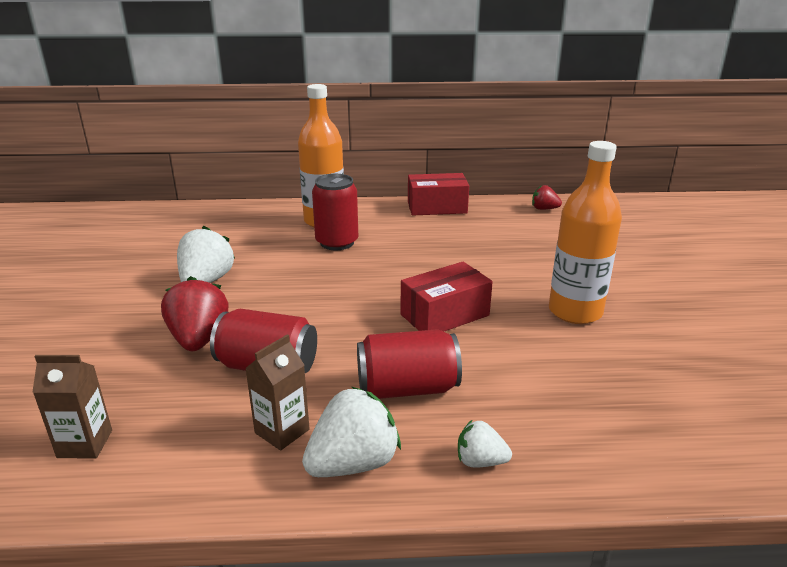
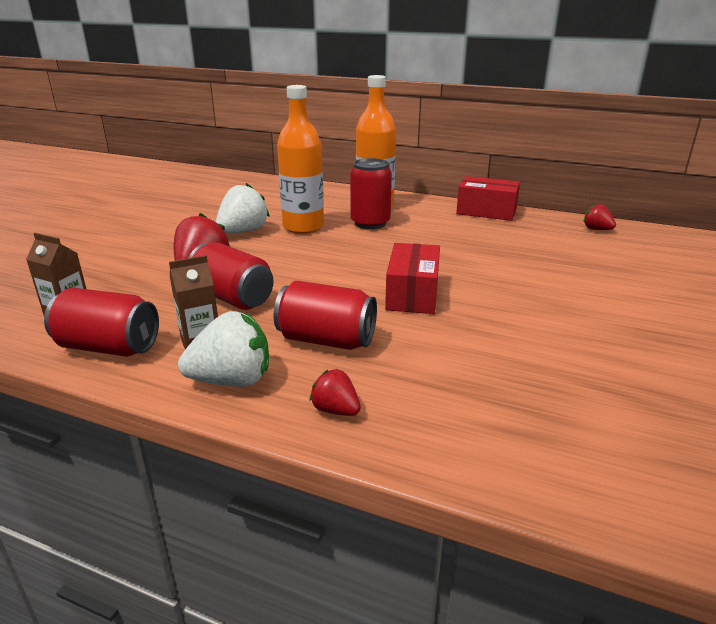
camera: 25 degrees right, 0 degrees up
red box [401,262,493,332] -> red box turned 75 degrees counterclockwise [385,243,440,314]
white strawberry [458,420,512,468] -> red strawberry [309,369,361,416]
orange bottle [549,141,622,324] -> orange bottle moved to [277,85,324,234]
none -> red can [44,288,159,357]

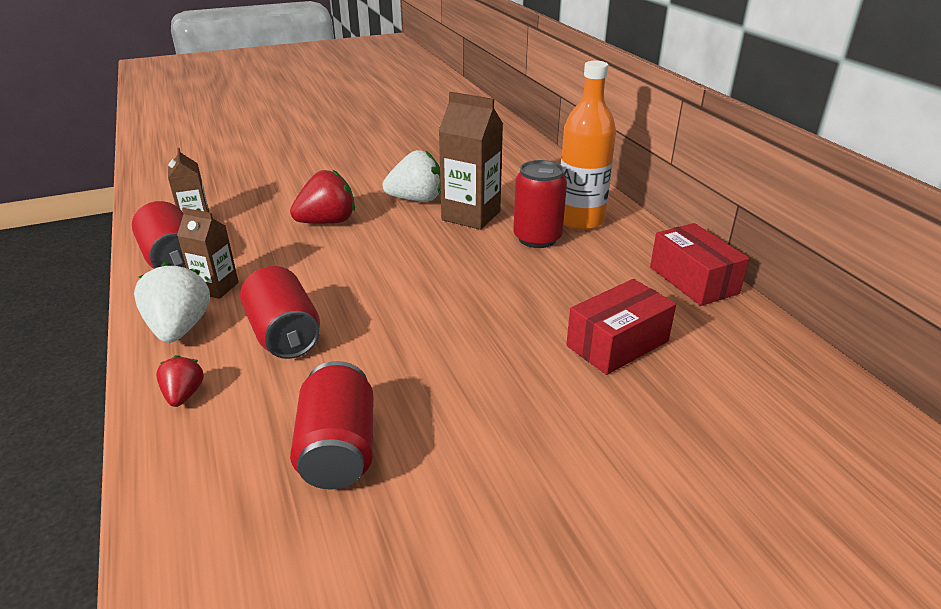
camera: 45 degrees right, 5 degrees up
white strawberry [178,311,269,387] -> white strawberry turned 135 degrees counterclockwise [134,262,210,343]
red can [189,242,274,310] -> red can moved to [290,361,374,490]
orange bottle [277,85,324,234] -> brown carton [439,92,503,230]
red box [385,243,440,314] -> red box moved to [566,279,676,375]
red strawberry [584,203,616,230] -> none

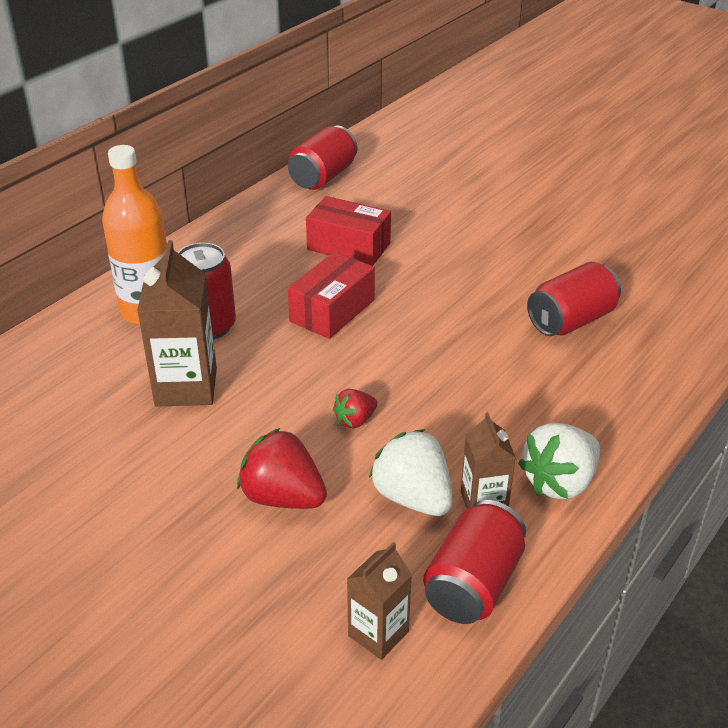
camera: 120 degrees left, 5 degrees up
red strawberry [156,355,204,407] -> red strawberry moved to [333,389,378,429]
red can [240,266,320,359] -> red can moved to [288,126,357,190]
white strawberry [382,150,441,202] -> white strawberry moved to [369,429,453,516]
red box [650,223,749,306] -> red box moved to [288,251,375,339]

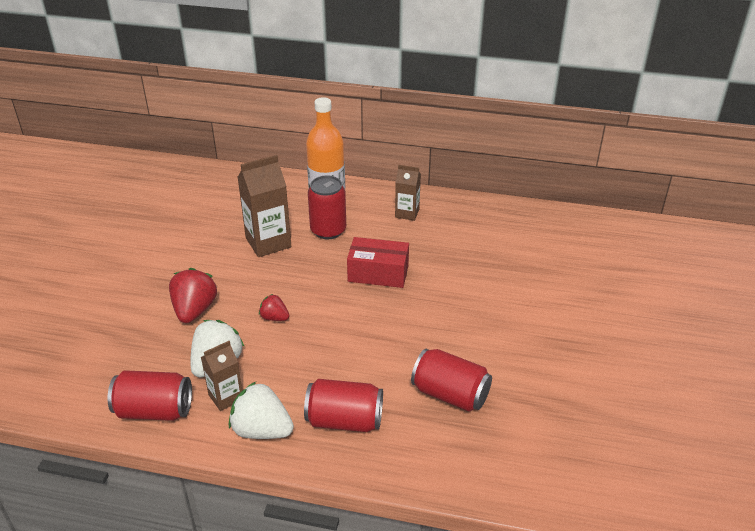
camera: 65 degrees right, 0 degrees up
red can [288,126,357,190] -> red can moved to [304,379,383,432]
red box [306,196,391,266] -> none
brown carton [347,542,412,660] -> brown carton moved to [395,165,421,221]

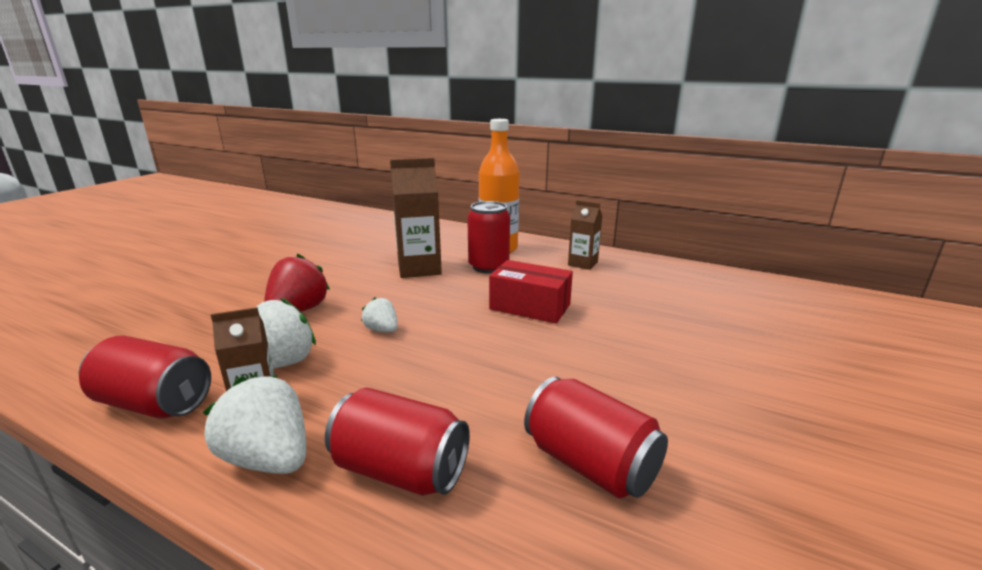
camera: 15 degrees right, 15 degrees down
red strawberry [259,294,290,321] -> white strawberry [361,297,398,332]

